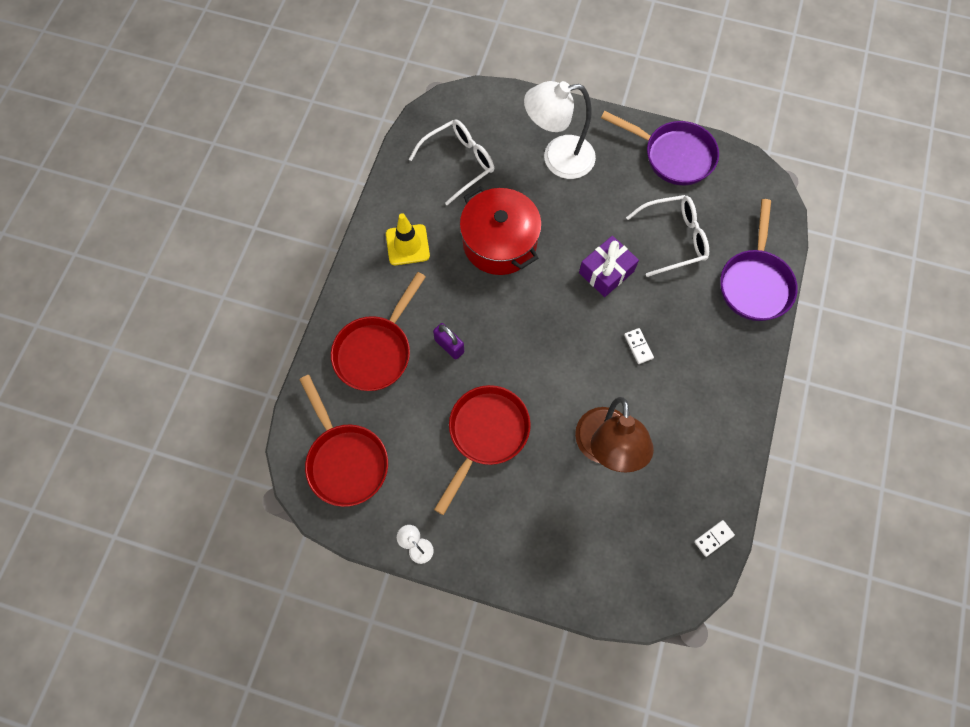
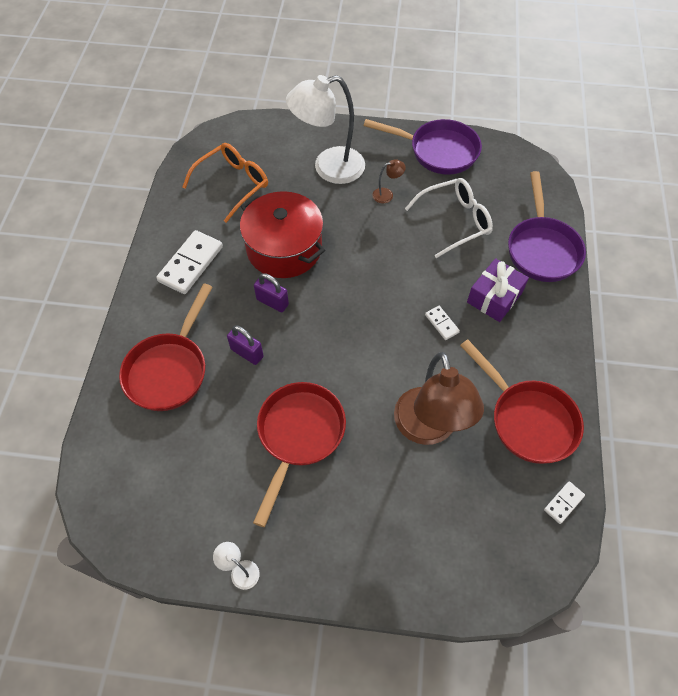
camera: 10 degrees left, 10 degrees down
red pan [299,375,388,507] -> red pan moved to [460,339,584,464]
yellow traffic cone [386,213,430,265] -> white domino [156,230,223,294]
white glasses [409,119,494,205] -> orange glasses [182,143,268,223]
purple gift [579,236,639,297] -> purple gift moved to [467,258,529,322]
none -> purple padlock [254,273,289,312]
none -> brown lamp [372,159,406,204]

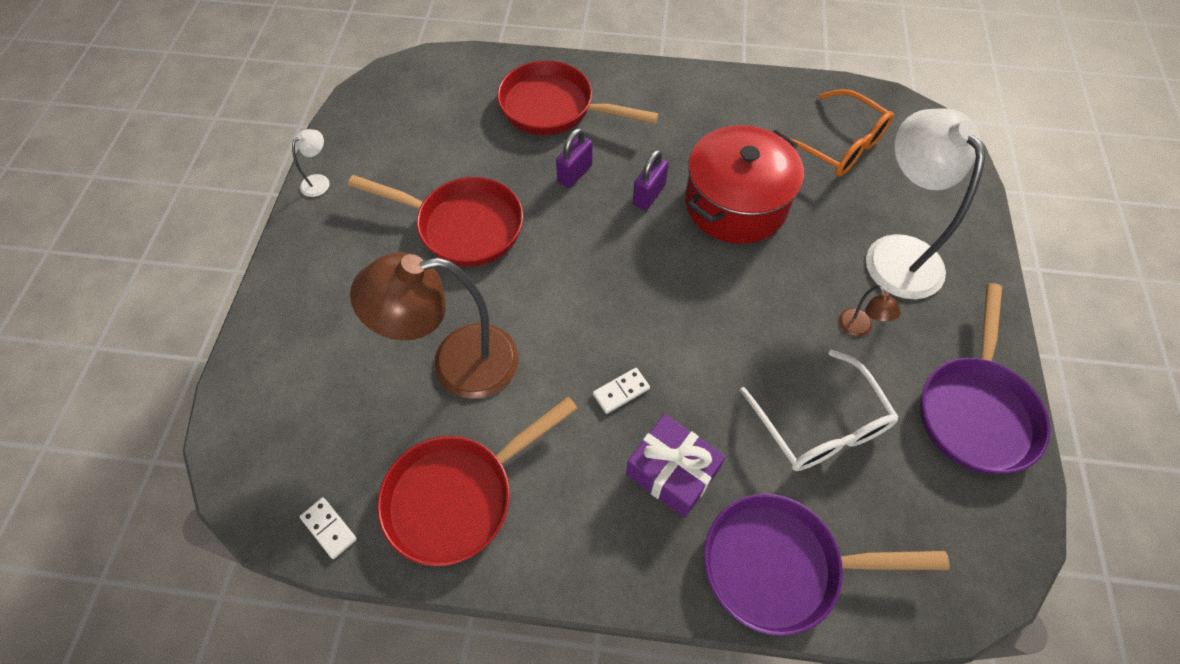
camera: 90 degrees right, 0 degrees up
white domino [156,230,223,294] -> none

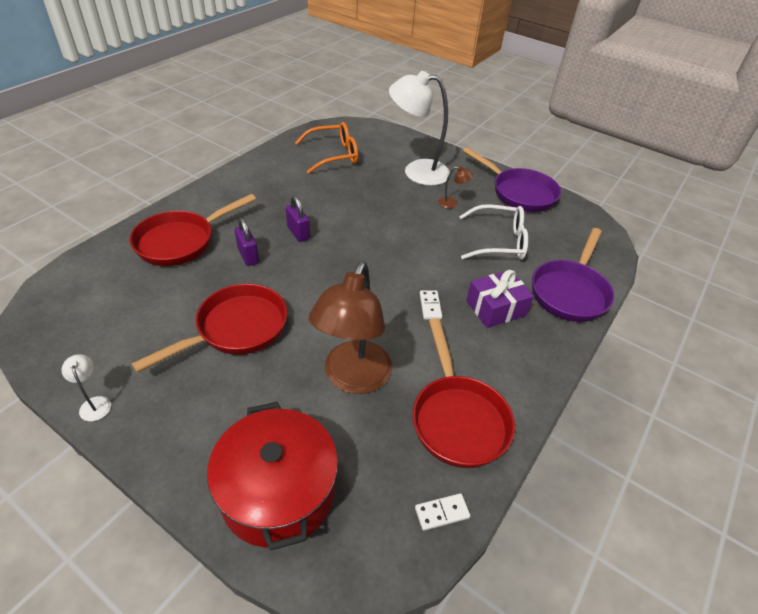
camera: 65 degrees left, 15 degrees down
red pot [685,125,804,244] -> red pot moved to [207,402,338,551]

